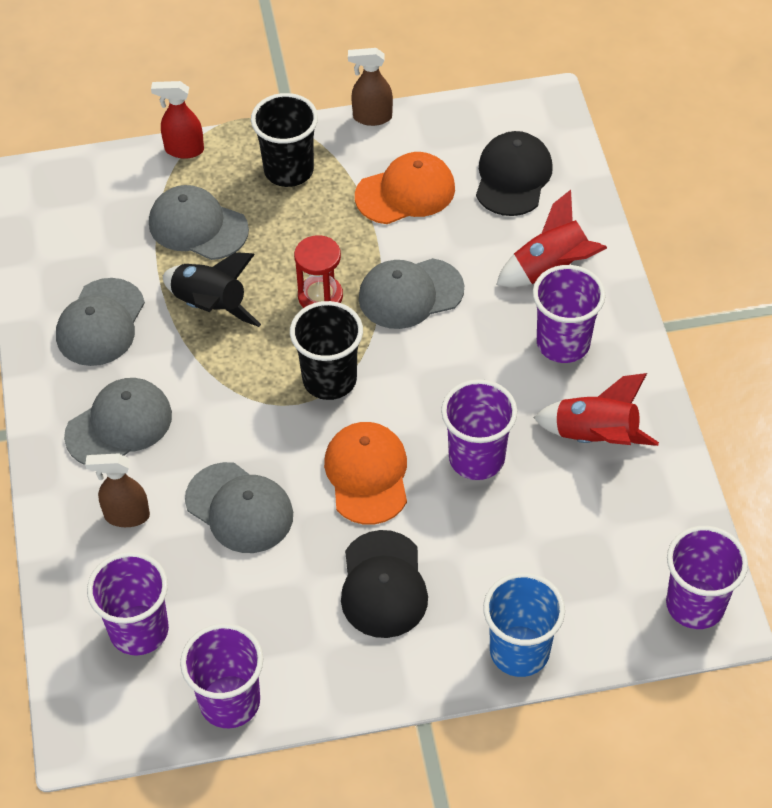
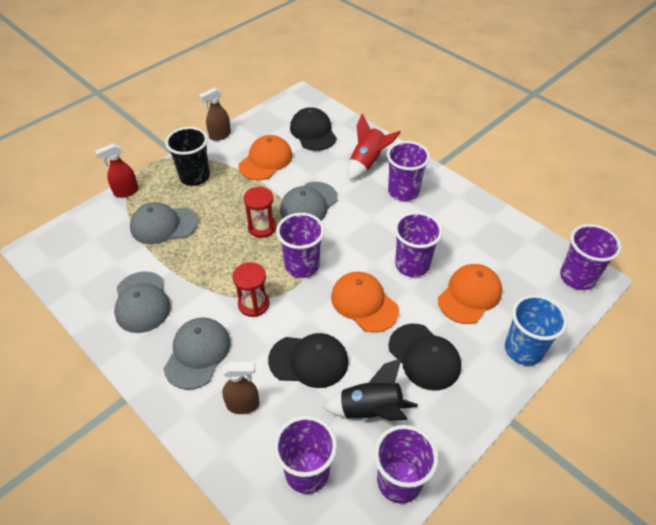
camera: 35 degrees left, 5 degrees down
brown spray bottle [85,453,150,527] -> brown spray bottle turned 150 degrees counterclockwise [222,362,260,414]
black rocket [163,252,261,327] -> black rocket moved to [323,358,418,421]
grey cap [185,462,293,553] -> black cap [268,333,348,388]
black cup [290,301,363,400] -> purple cup [276,213,325,278]
red rocket [534,373,659,446] -> none
none -> red hourglass [233,262,270,317]
none -> orange cap [438,264,502,324]

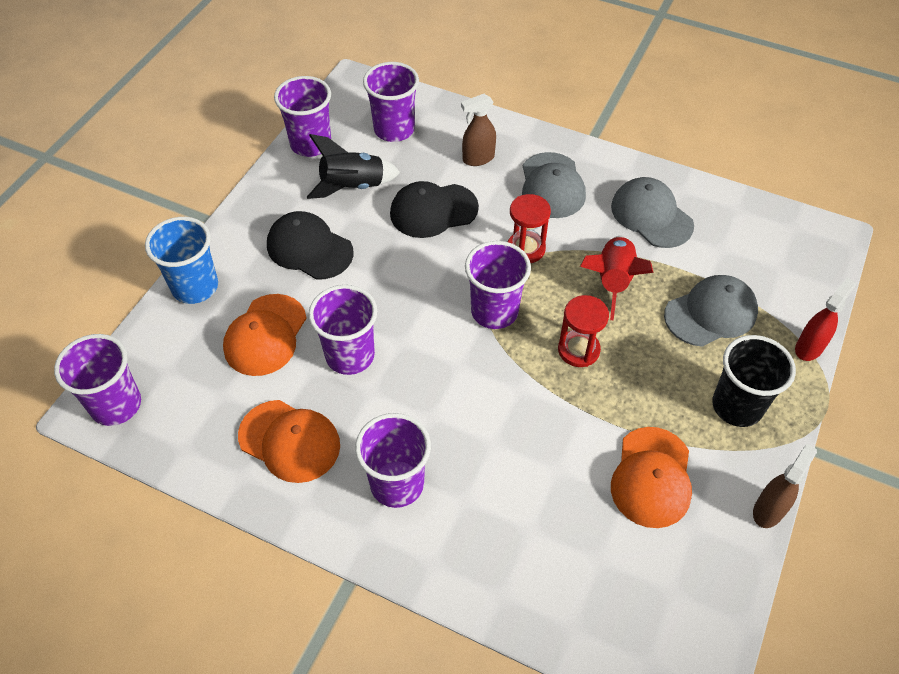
camera: 160 degrees right, 5 degrees up
grey cap [280,182,338,221] -> none
black cap [290,107,337,151] -> none
orange cap [331,272,399,333] -> orange cap moved to [238,400,340,483]
red rocket [348,113,401,180] -> red rocket moved to [580,236,653,321]

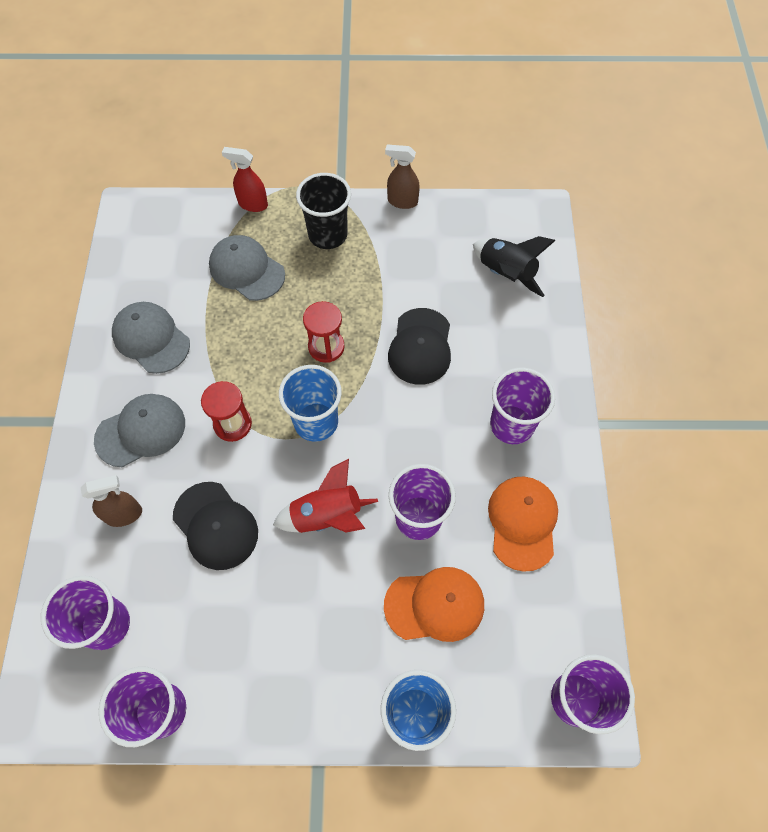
camera: 115 degrees left, 10 degrees up
black cap [267,211,354,280] -> black cap moved to [388,308,451,385]
black rocket [307,134,400,199] -> black rocket moved to [473,236,556,297]
brown spray bottle [461,94,496,166] -> brown spray bottle turned 60 degrees counterclockwise [81,475,142,527]
purple cup [465,241,531,329] -> blue cup [279,365,342,442]
red rocket [580,236,653,321] -> red rocket moved to [273,459,378,533]
grey cap [611,177,694,248] -> grey cap turned 105 degrees clockwise [112,302,190,374]
orange cap [611,427,692,528] -> none

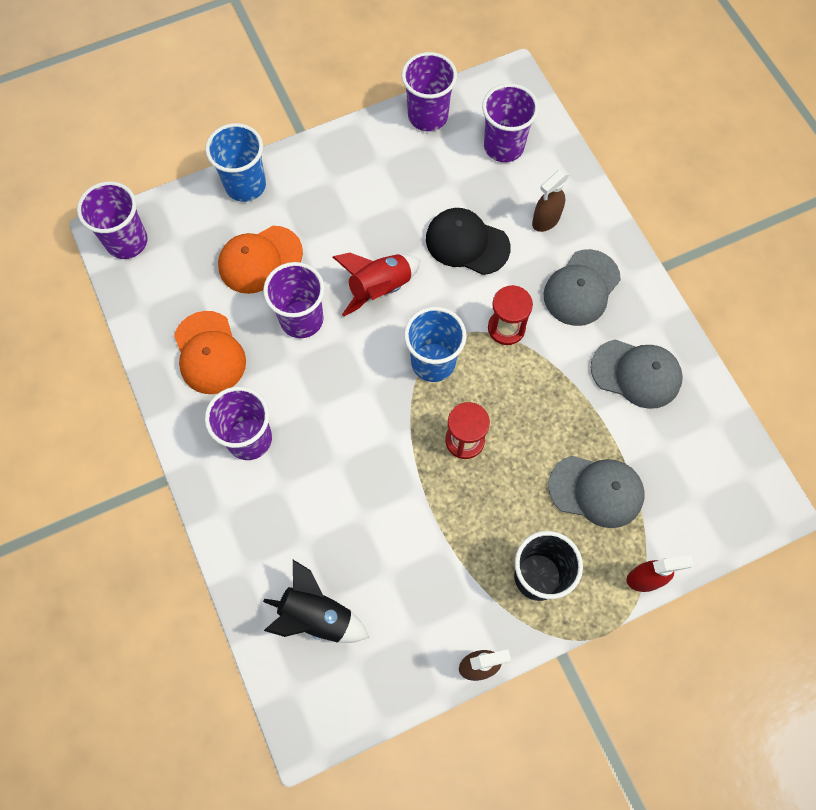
camera: 155 degrees right, 5 degrees up
black cap [388,308,451,385] -> none

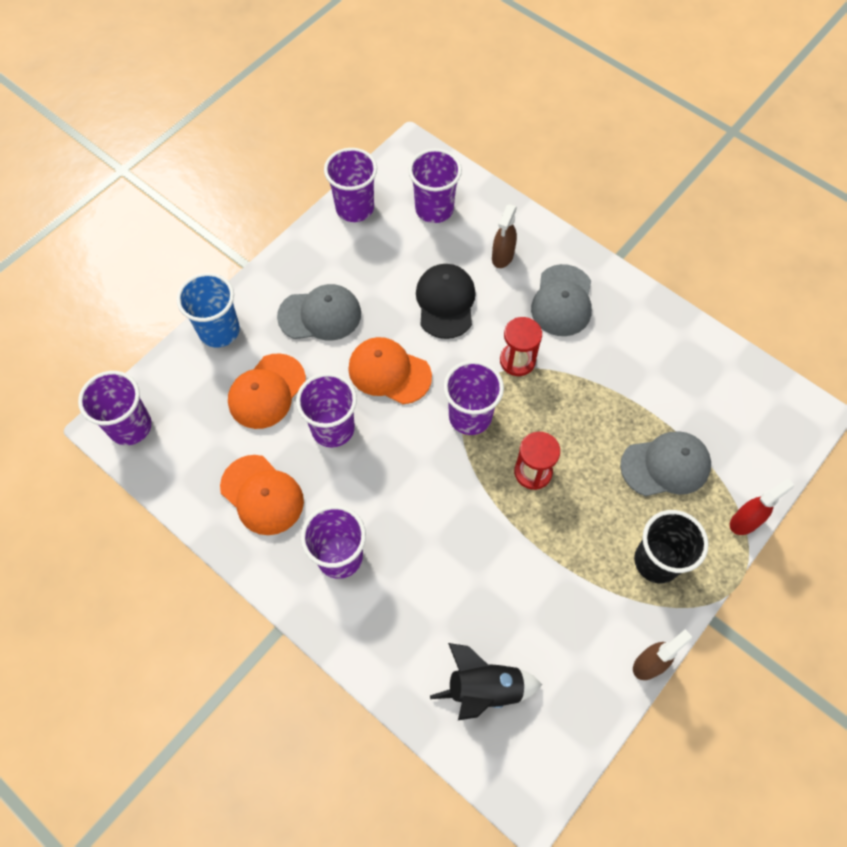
camera: 25 degrees left, 5 degrees down
red rocket [333,253,421,317] -> orange cap [348,337,432,404]
blue cup [404,307,467,382] -> purple cup [444,360,504,435]
black cap [426,208,511,275] -> black cap turned 90 degrees clockwise [416,264,476,339]
grey cap [591,339,683,409] -> grey cap moved to [277,284,361,341]

